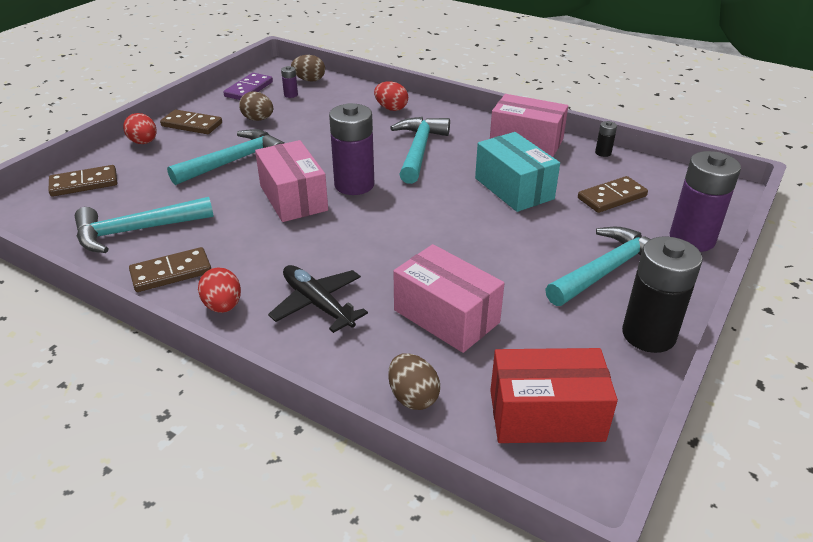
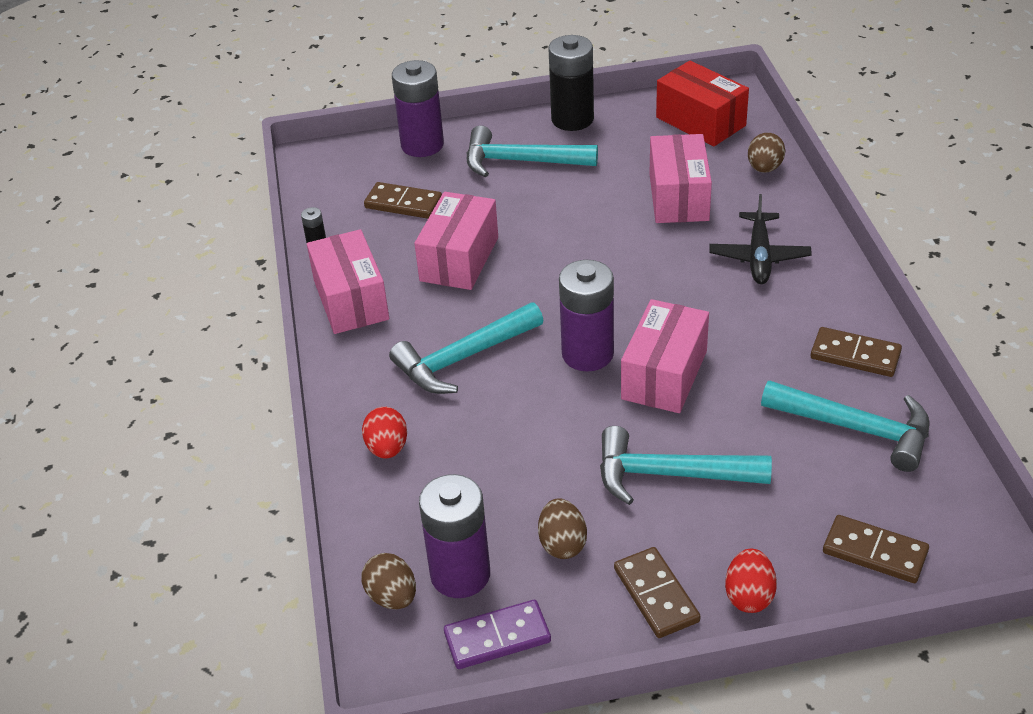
camera: 130 degrees left, 5 degrees up
red egg [198,267,241,313] -> none
purple battery [281,66,298,98] -> purple battery [419,474,490,598], size x2.35
turquoise box [475,132,560,212] -> pink box [414,192,498,290]

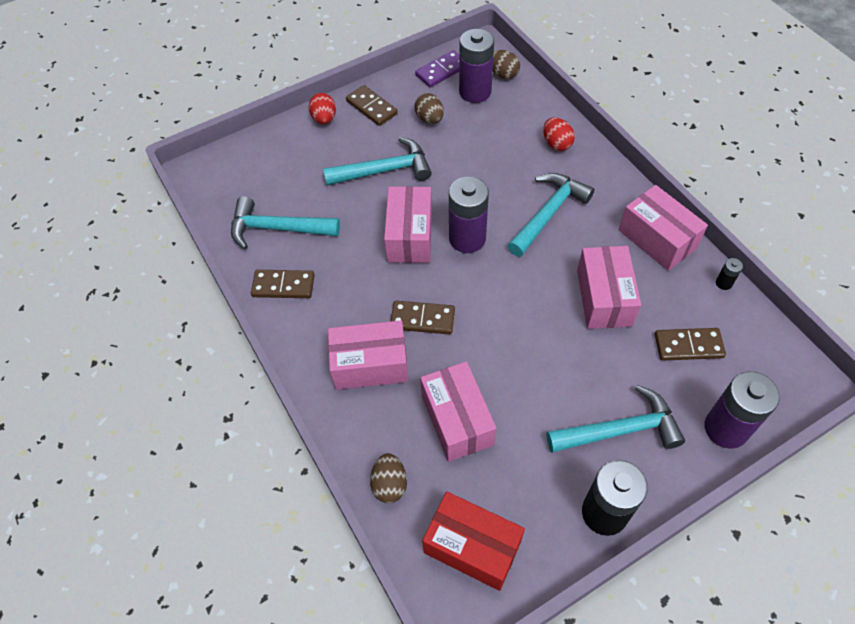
camera: 160 degrees right, 15 degrees up
black plane [709,194,812,284] -> pink box [328,321,409,390]
brown domino [823,515,929,583] -> brown domino moved to [390,301,455,335]

